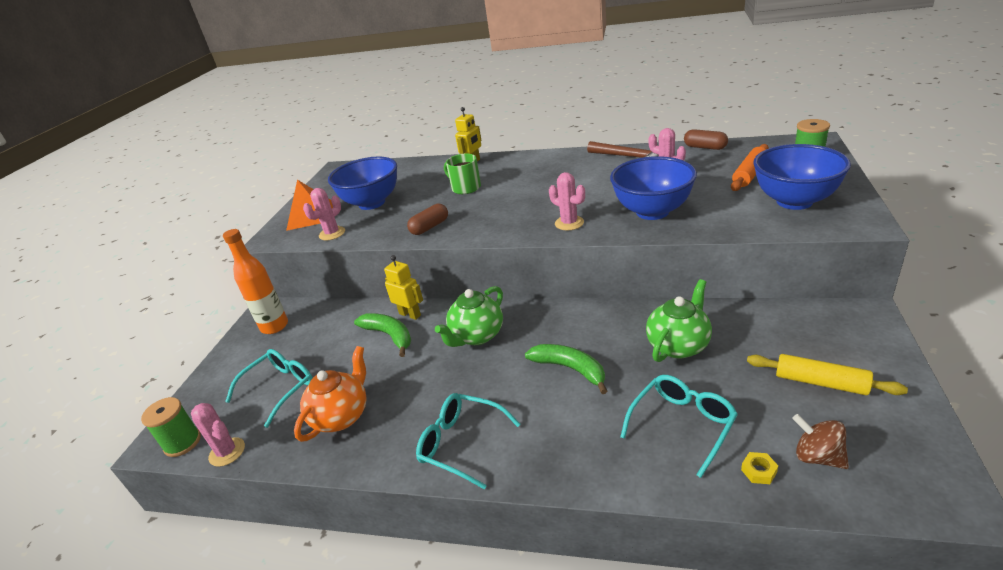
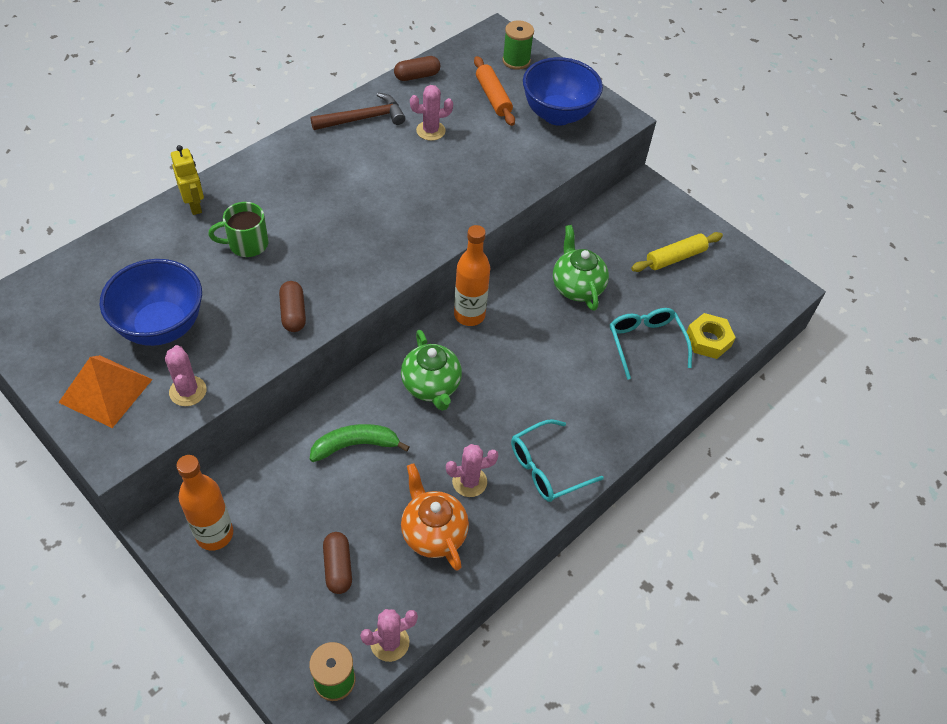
camera: 65 degrees left, 20 degrees up
turquoise glasses [225,349,313,428] -> brown capsule [323,532,352,594]
yellow robot [384,255,423,320] -> none
green banana [525,344,607,394] -> none
pink cactus [549,172,585,231] -> pink cactus moved to [446,444,498,497]
blue bowl [610,156,697,220] -> none
yellow nut [741,452,778,484] -> yellow nut [687,313,736,359], size x1.94
brown spinning top [792,414,849,469] -> none
none -> orange bottle [454,225,490,326]

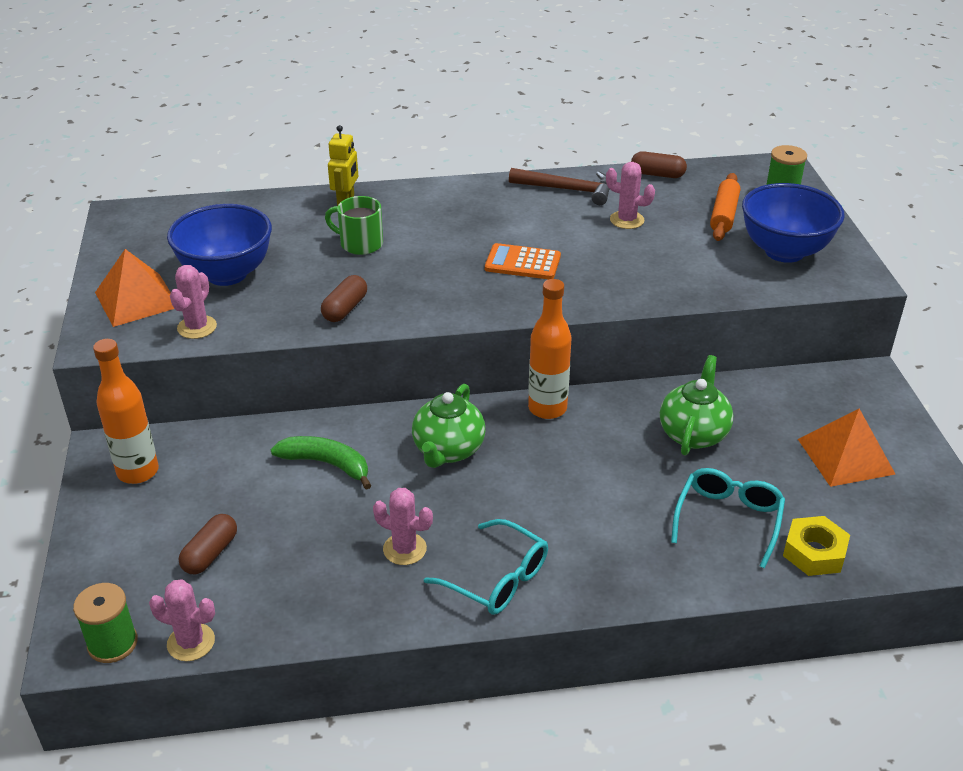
camera: 40 degrees right, 15 degrees down
orange teapot [401,463,469,571] -> none
turquoise glasses [511,419,604,502] -> turquoise glasses turned 150 degrees counterclockwise [424,519,548,615]
yellow rolling pin [631,232,723,272] -> orange pyramid [798,409,895,487]
none -> orange calculator [485,243,561,279]

